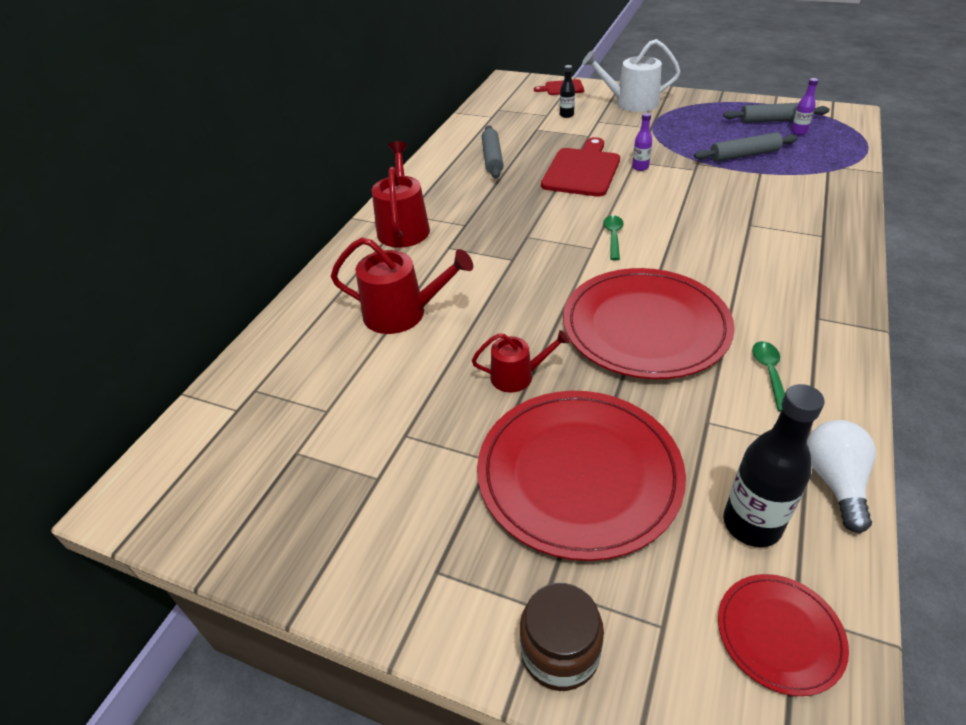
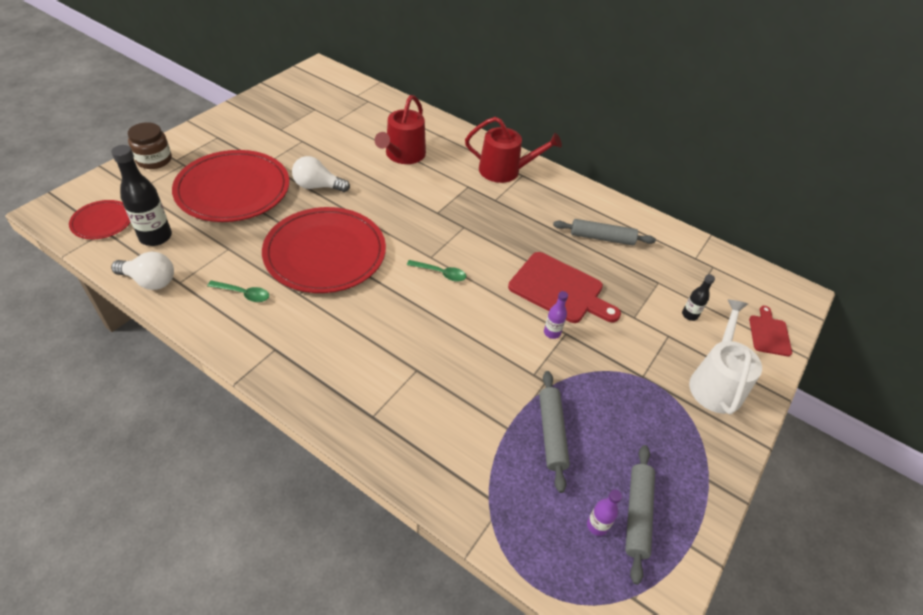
camera: 95 degrees right, 5 degrees up
red watering can [472,330,570,393] -> white light bulb [292,156,350,192]

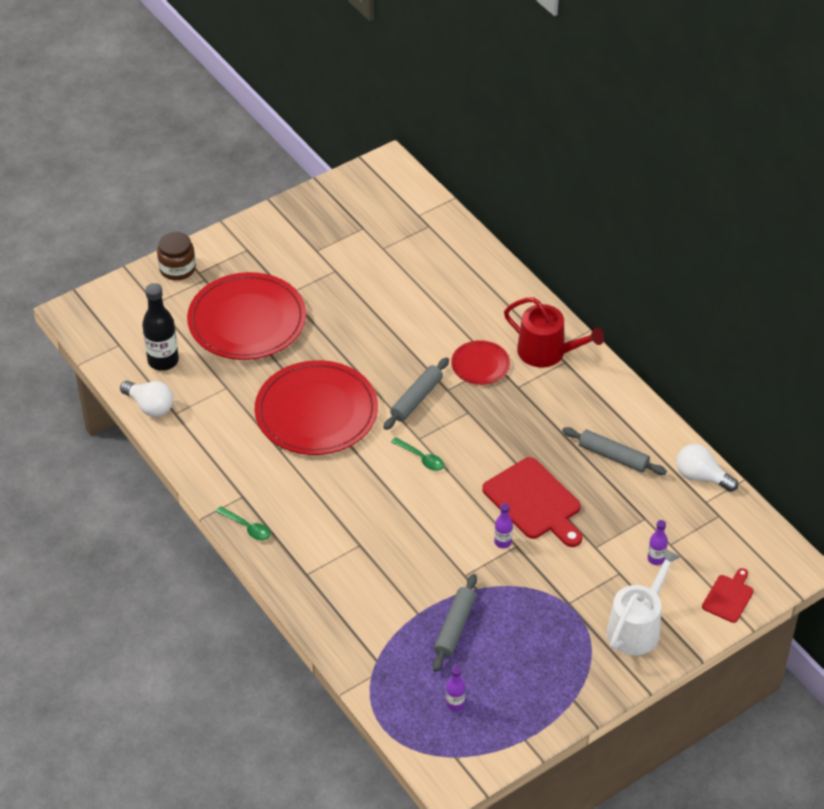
camera: 25 degrees right, 0 degrees up
red plate [69,200,130,239] -> red plate moved to [451,340,510,385]
green spoon [207,280,269,302] -> green spoon moved to [216,506,270,540]
white light bulb [292,156,350,192] -> white light bulb moved to [676,444,738,492]
red watering can [375,95,426,164] -> none
grey rolling pin [625,445,655,585] -> grey rolling pin moved to [383,358,449,430]
black bottle [682,274,715,321] -> purple bottle [647,520,668,565]

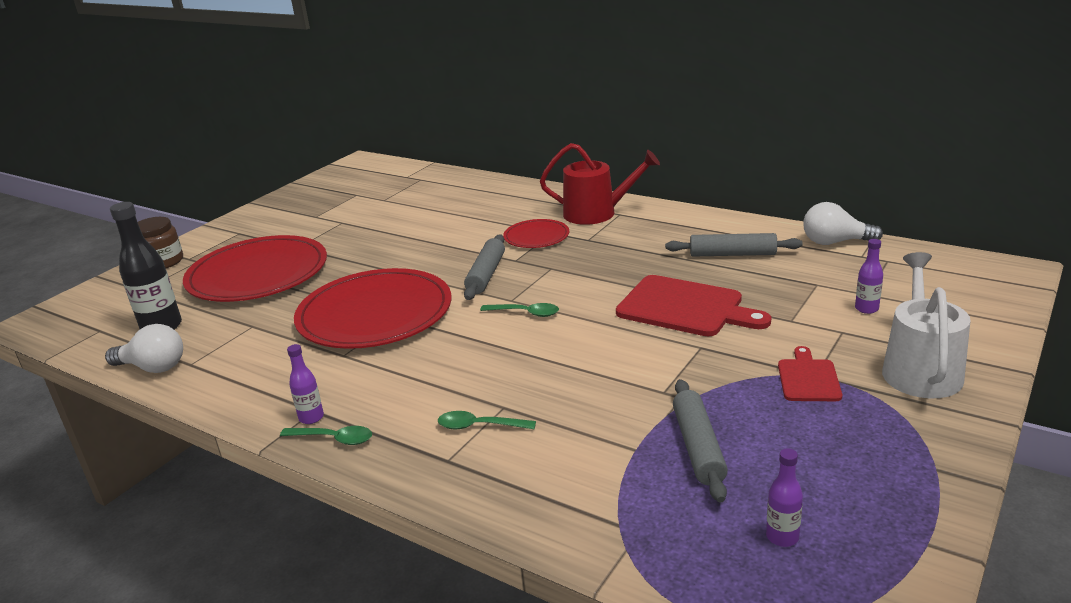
camera: 20 degrees left, 20 degrees down
purple bottle [494,503,513,548] -> purple bottle moved to [287,344,324,424]
red cutting board [702,568,754,623] -> red cutting board moved to [778,346,842,401]
none -> green spoon [438,411,536,429]

